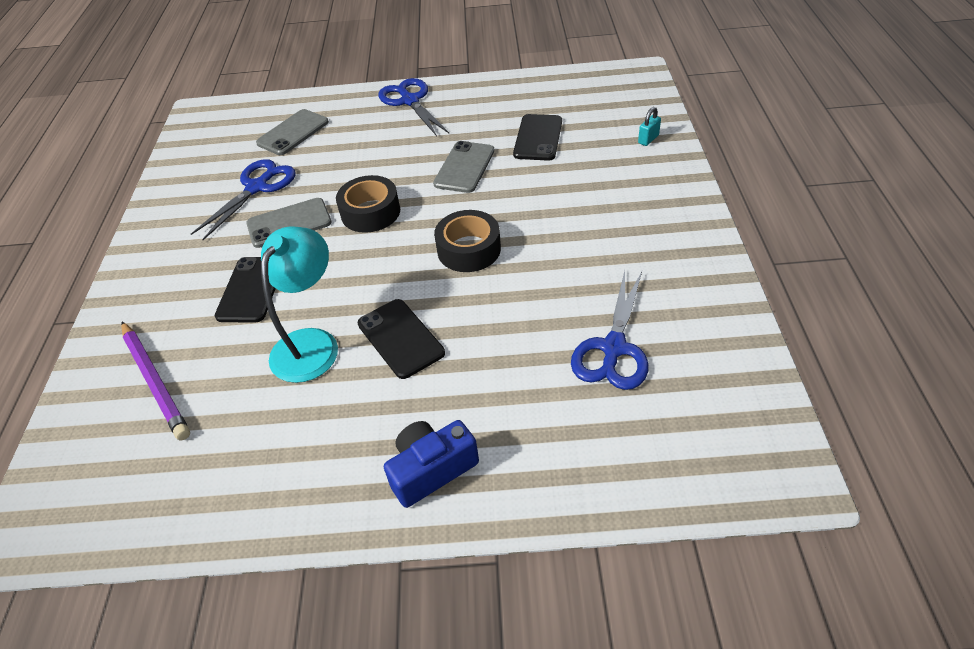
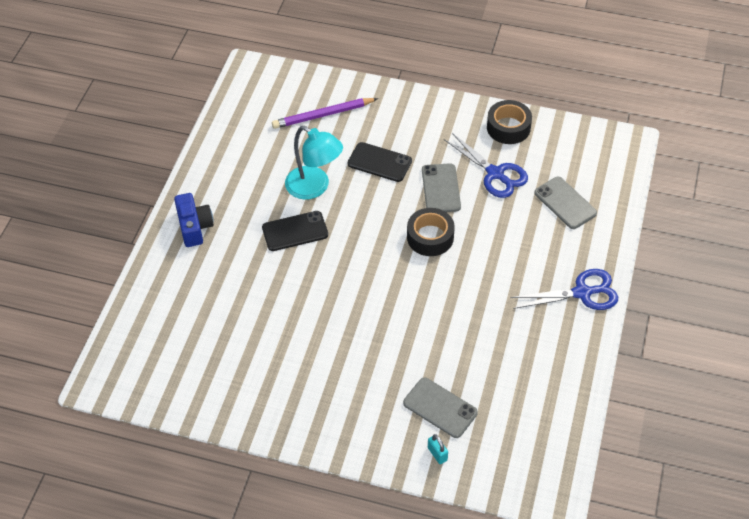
camera: 105 degrees right, 5 degrees up
grey phone [433,141,495,193] -> grey phone moved to [403,378,478,438]
black tape [434,210,501,272] -> black tape moved to [487,100,532,144]
black phone [513,114,562,161] -> none
blue scissors [571,271,649,390] -> none

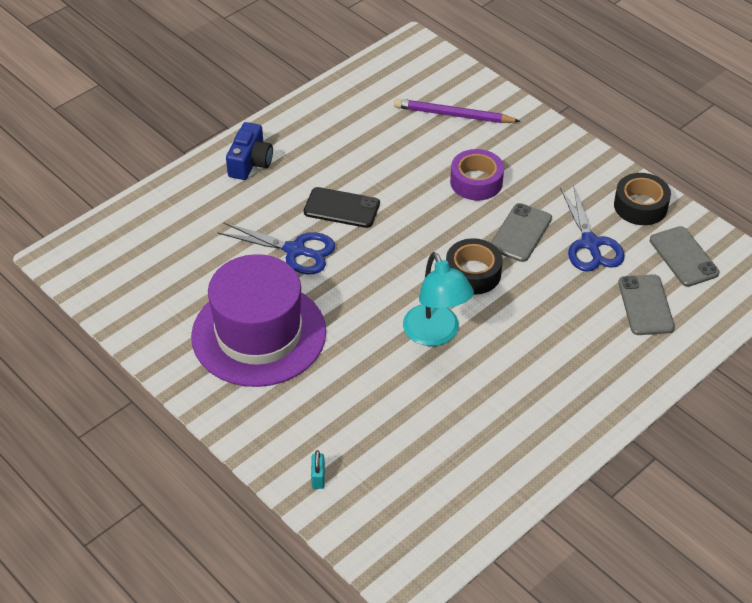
camera: 30 degrees right, 5 degrees down
turquoise lamp [285,126,343,199] -> turquoise lamp moved to [403,252,474,346]
black phone [348,142,412,182] -> purple tape [450,149,504,201]
grey phone [403,378,478,438] -> grey phone moved to [650,226,719,287]
blue scissors [510,269,618,310] -> blue scissors moved to [218,222,335,275]
none -> purple hat [191,254,326,387]

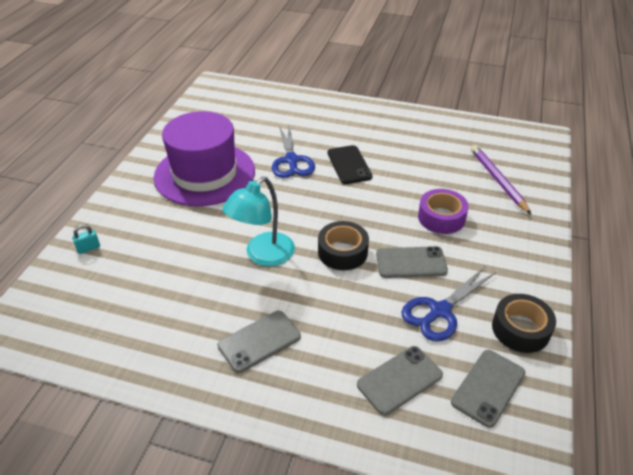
camera: 60 degrees right, 5 degrees down
blue camera [226,122,273,180] -> none
none -> grey phone [218,311,301,373]

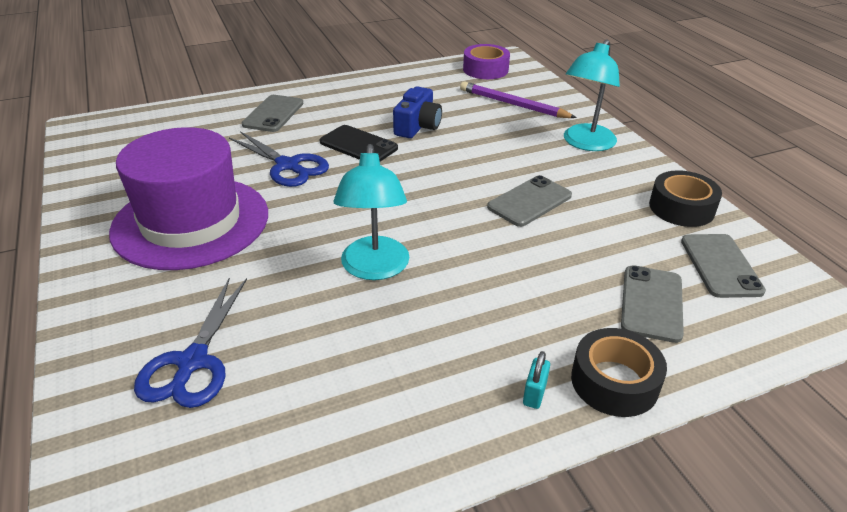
camera: 40 degrees left, 5 degrees down
turquoise padlock [72,224,100,254] -> turquoise padlock moved to [523,351,550,409]
grey phone [218,311,301,373] -> grey phone moved to [242,95,304,132]
black tape [318,221,369,270] -> black tape moved to [571,328,667,417]
blue scissors [402,267,496,341] -> blue scissors moved to [134,278,247,408]
purple tape [418,189,469,234] -> purple tape moved to [463,44,510,79]
none -> blue camera [393,86,442,138]
none -> turquoise lamp [564,39,620,151]

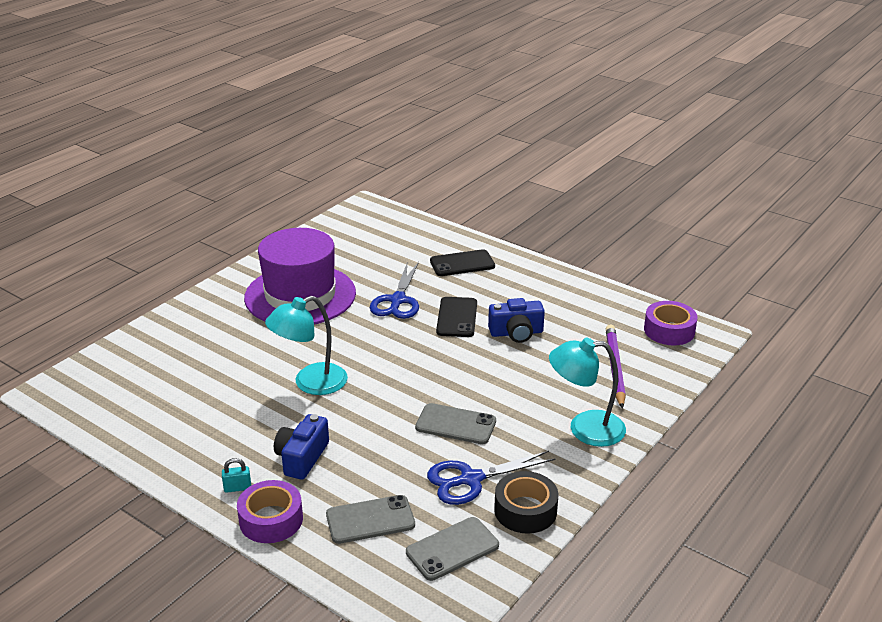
camera: 60 degrees right, 5 degrees down
blue scissors [134,278,247,408] -> blue scissors moved to [427,451,556,505]
grey phone [242,95,304,132] -> black phone [430,249,495,276]
black tape [571,328,667,417] -> purple tape [237,480,303,543]
none -> blue camera [274,414,329,480]

